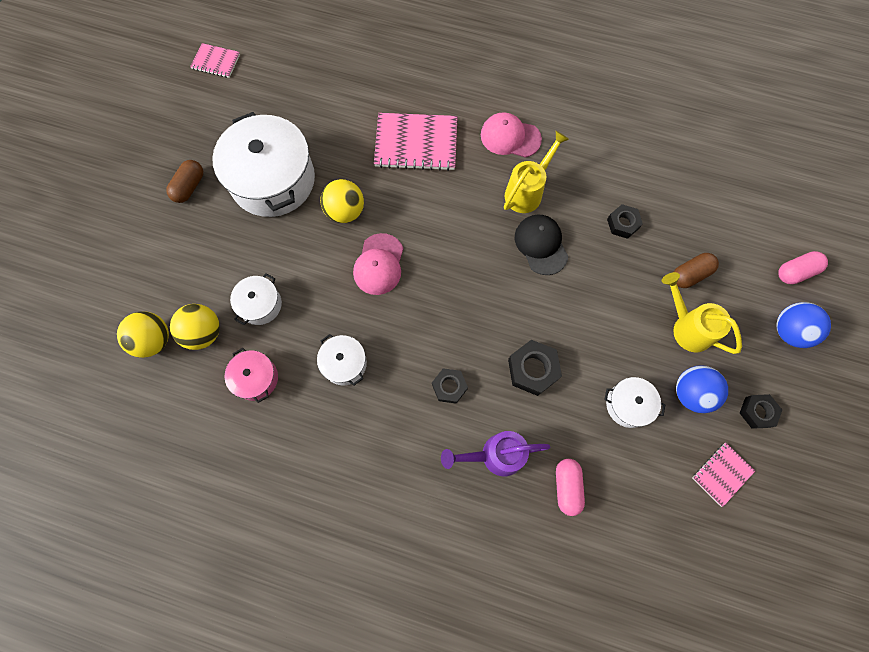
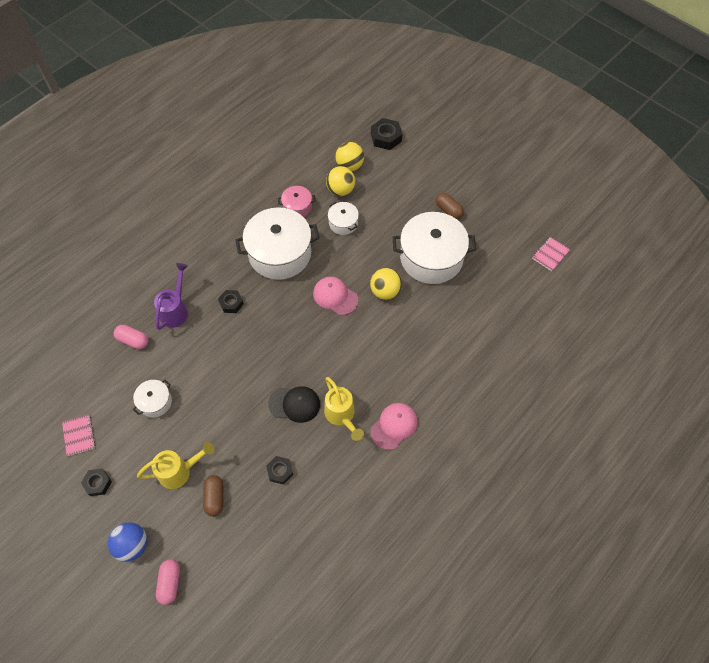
camera: 115 degrees right, 10 degrees down
white pot [317,334,367,386] -> white pot [235,207,319,280], size x2.10
pink notebook [374,113,458,171] -> none
black nut [508,340,562,396] -> black nut moved to [371,118,402,150]
blue ball [676,365,728,413] -> none

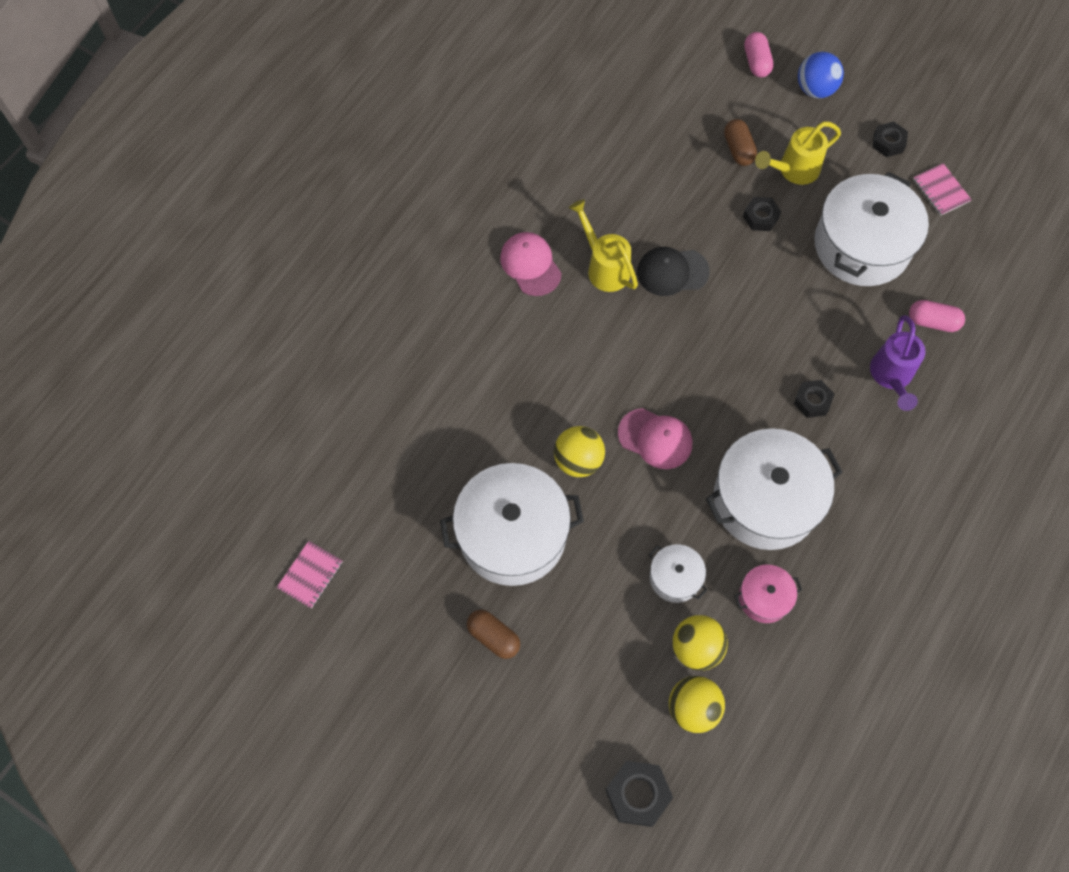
camera: 170 degrees right, 5 degrees up
white pot [133,380,172,417] -> white pot [814,172,929,286], size x2.10
black nut [266,456,293,485] -> black nut moved to [743,197,781,231]
pink cap [371,403,418,450] -> pink cap turned 120 degrees clockwise [500,232,562,296]

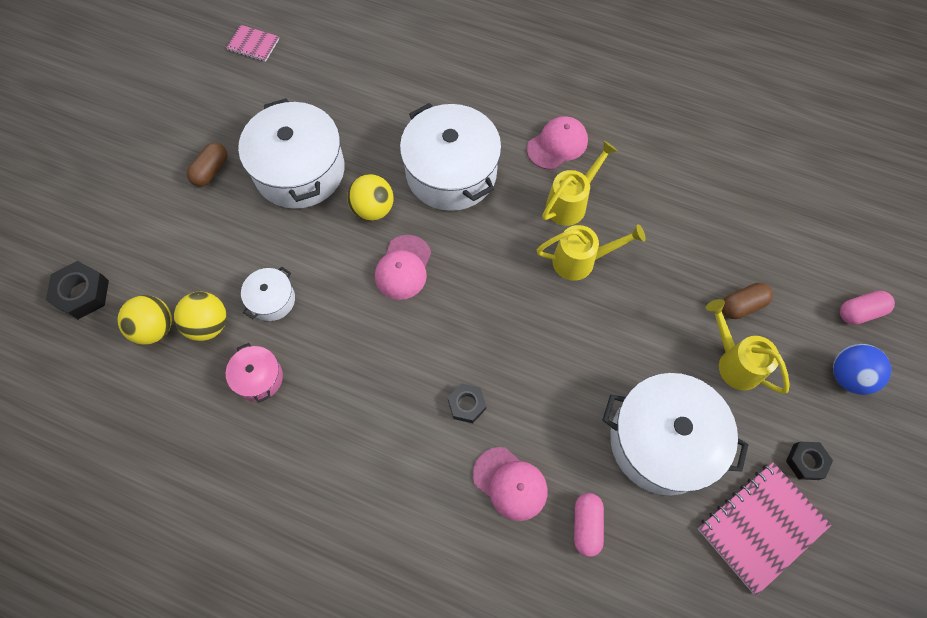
camera: 80 degrees right, 0 degrees up
black cap [637,247,710,296] -> yellow watering can [537,224,646,281]
white pot [706,428,842,550] -> white pot moved to [400,103,502,211]
black nut [743,197,781,231] -> none
purple watering can [870,315,926,411] -> pink cap [473,447,547,521]
pink notebook [913,163,972,215] -> pink notebook [698,462,831,596], size x1.86

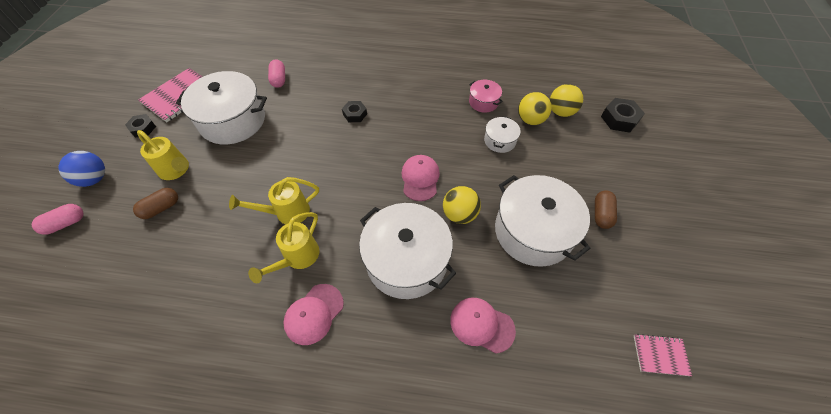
camera: 165 degrees right, 10 degrees down
pink cap [473,447,547,521] -> pink cap moved to [450,298,516,353]

